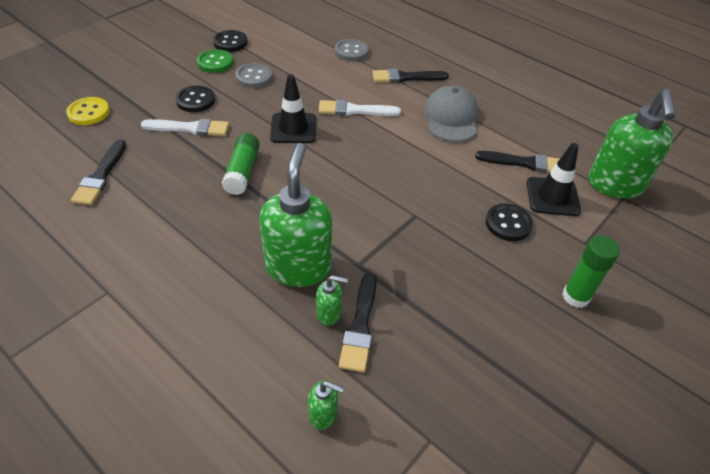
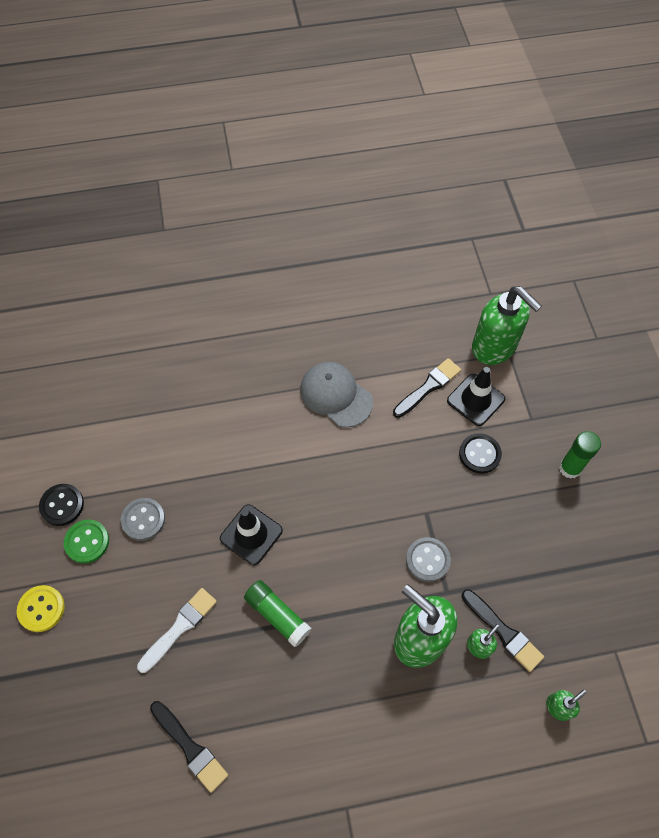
camera: 50 degrees left, 15 degrees up
yellow button [66,97,110,125] -> yellow button moved to [17,585,65,632]
black button [175,85,215,112] -> none
white brush [319,100,401,116] -> none
grey button [335,39,369,61] -> grey button moved to [406,537,451,582]
black brush [372,69,449,83] -> none

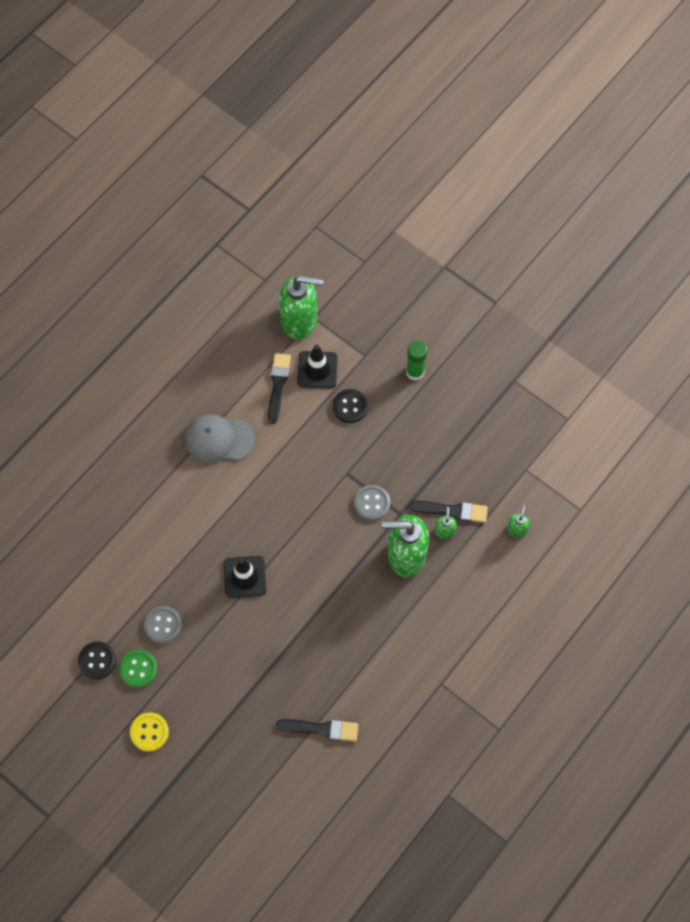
camera: 40 degrees left, 5 degrees up
white brush [137,588,217,673] -> none
green glue stick [244,580,312,647] -> none

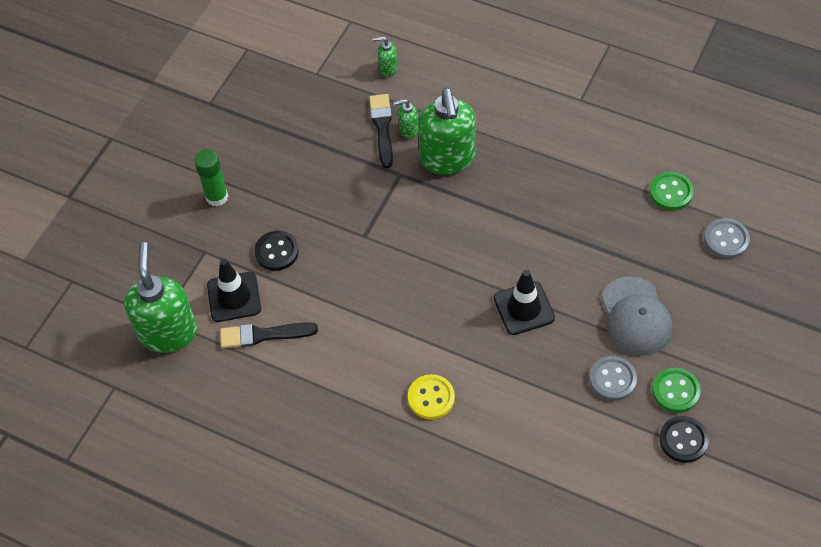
camera: 100 degrees left, 10 degrees down
yellow button [130,712,169,752] -> yellow button moved to [408,374,455,419]
grey cap [185,414,255,463] -> grey cap moved to [602,276,673,356]
black brush [276,719,358,741] -> green button [649,172,694,210]
grey button [354,485,390,520] -> grey button moved to [704,218,750,259]

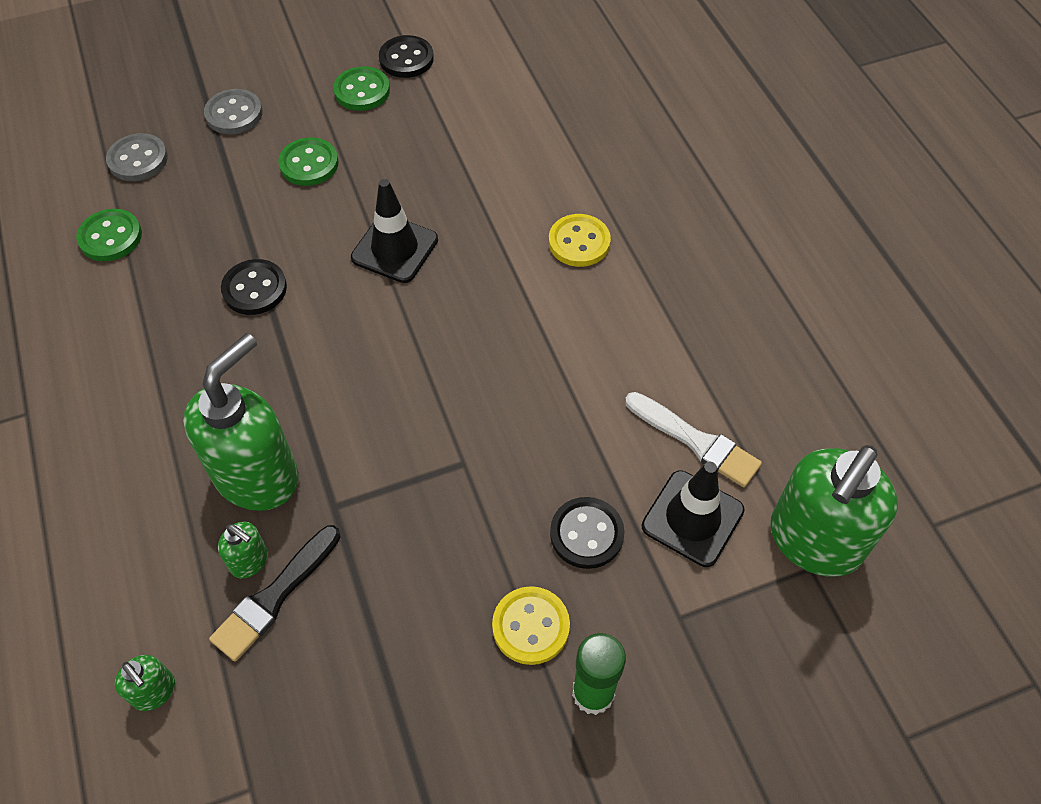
camera: 140 degrees left, 0 degrees up
black brush [220,323,318,348] -> white brush [625,392,762,487]
grey button [589,356,637,401] -> grey button moved to [204,89,263,134]
grey cap [602,276,673,356] -> green button [278,137,339,186]
none -> black button [221,259,287,315]
none -> yellow button [492,586,570,665]

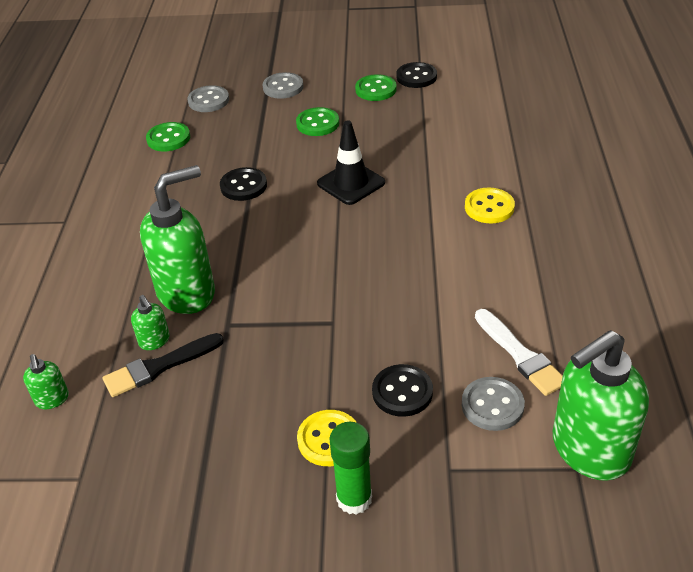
camera: 25 degrees right, 15 degrees down
black traffic cone [642,462,745,567] -> grey button [462,377,525,431]

